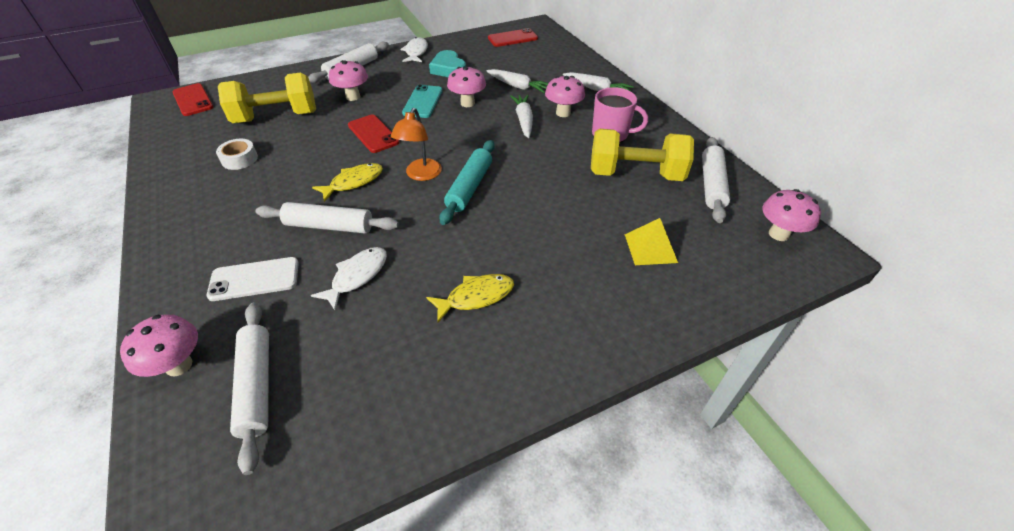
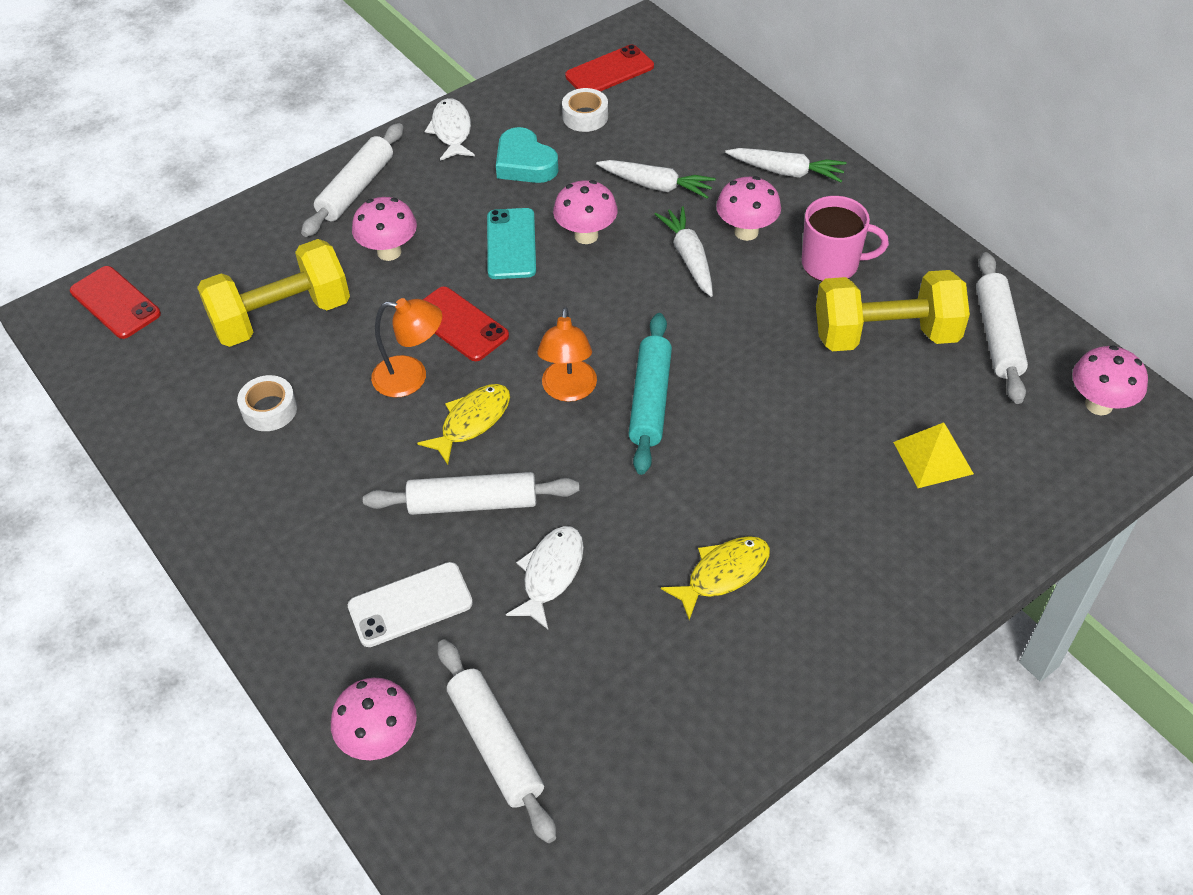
camera: 10 degrees left, 5 degrees up
none -> orange lamp [371,298,442,397]
none -> white tape [562,88,608,132]

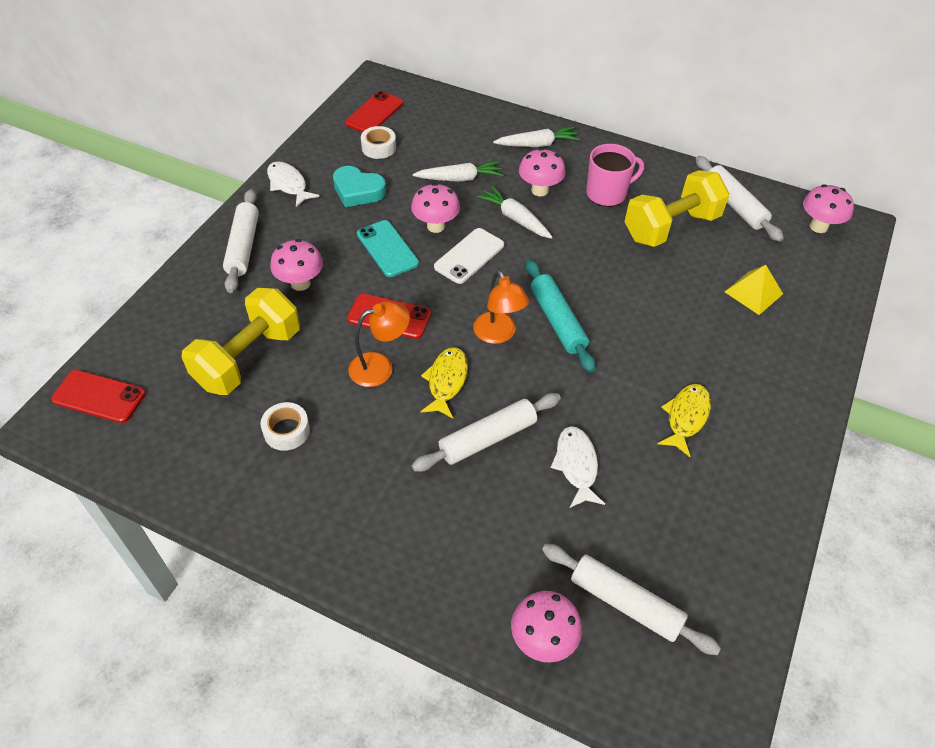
camera: 30 degrees left, 0 degrees up
white phone [348,562,473,647] -> white phone moved to [434,228,504,284]

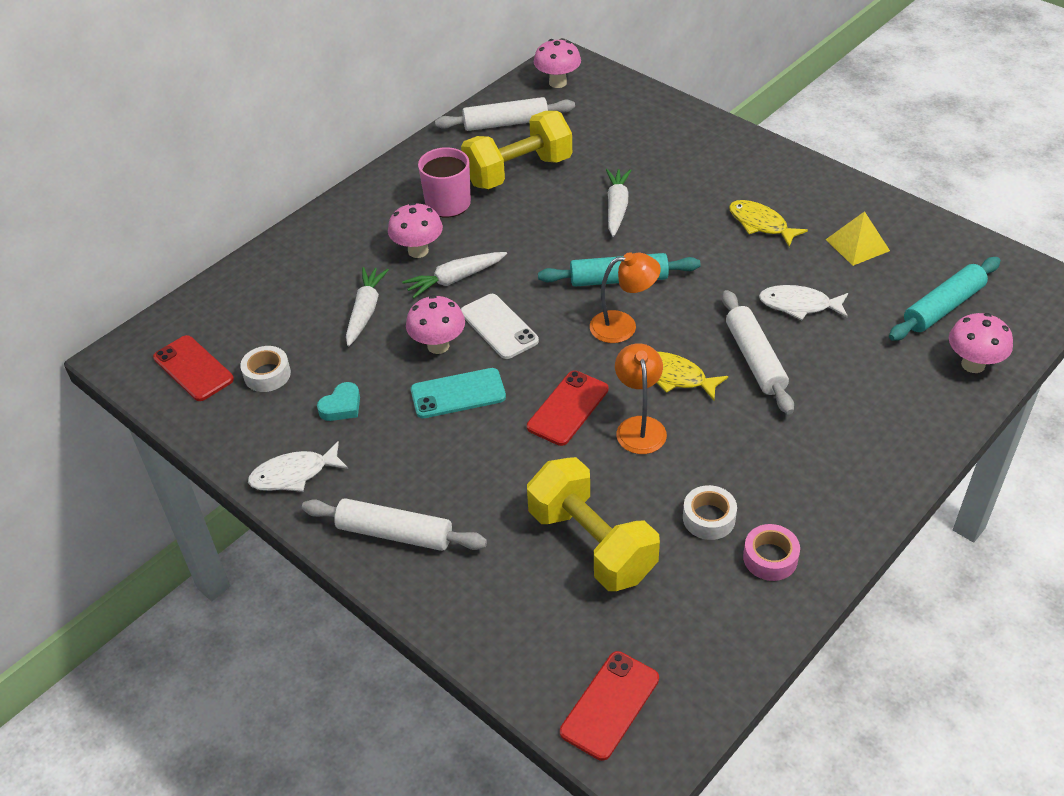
camera: 70 degrees left, 5 degrees down
pink mushroom [270,239,323,291] -> none
turquoise heart [333,166,386,207] -> turquoise heart [317,382,360,421], size x0.65
white carrot [493,127,580,147] -> white carrot moved to [606,169,631,237]
white rolling pin [542,544,721,655] -> turquoise rolling pin [889,257,1001,341]
yellow dumbbell [625,170,730,247] -> yellow dumbbell turned 75 degrees clockwise [461,111,572,189]
yellow pyramid [725,265,783,315] -> yellow pyramid moved to [825,211,890,266]
none -> pink tape [743,524,800,581]

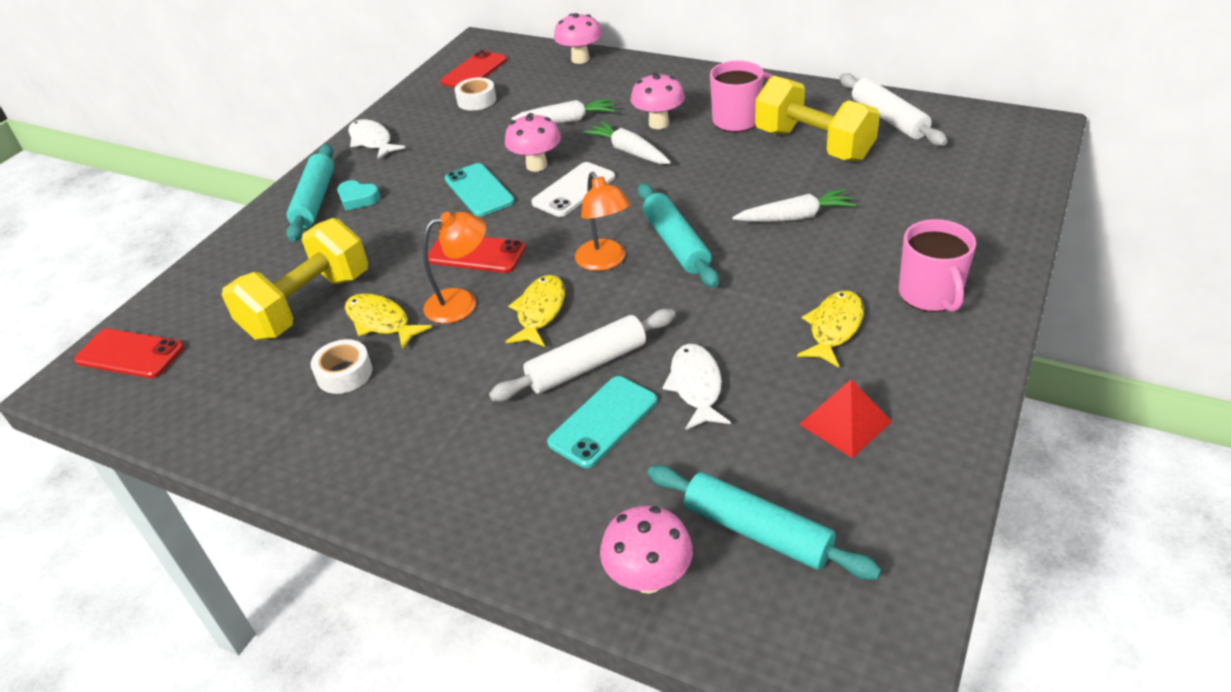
camera: 75 degrees right, 5 degrees down
white rolling pin [302,498,487,551] -> turquoise rolling pin [286,144,334,242]
turquoise heart [317,382,360,421] -> turquoise heart moved to [337,180,380,211]
pink mushroom [534,39,581,88] -> pink mushroom moved to [554,13,602,64]
pink tape [743,524,800,581] -> none
yellow pyramid [825,211,890,266] -> red pyramid [799,379,892,458]
none -> yellow fish [345,293,432,350]
none -> turquoise phone [547,376,657,468]
none -> pink mug [899,219,976,312]

